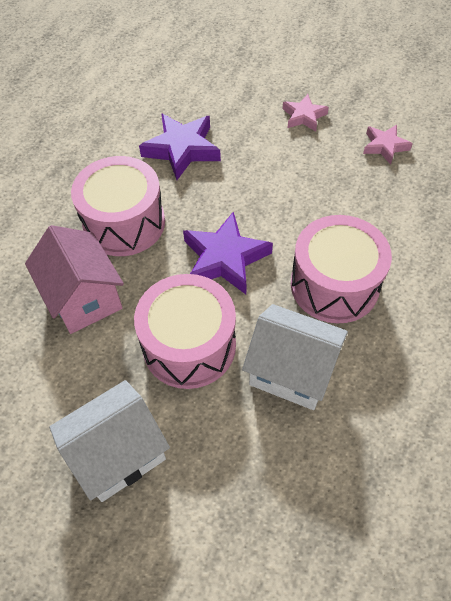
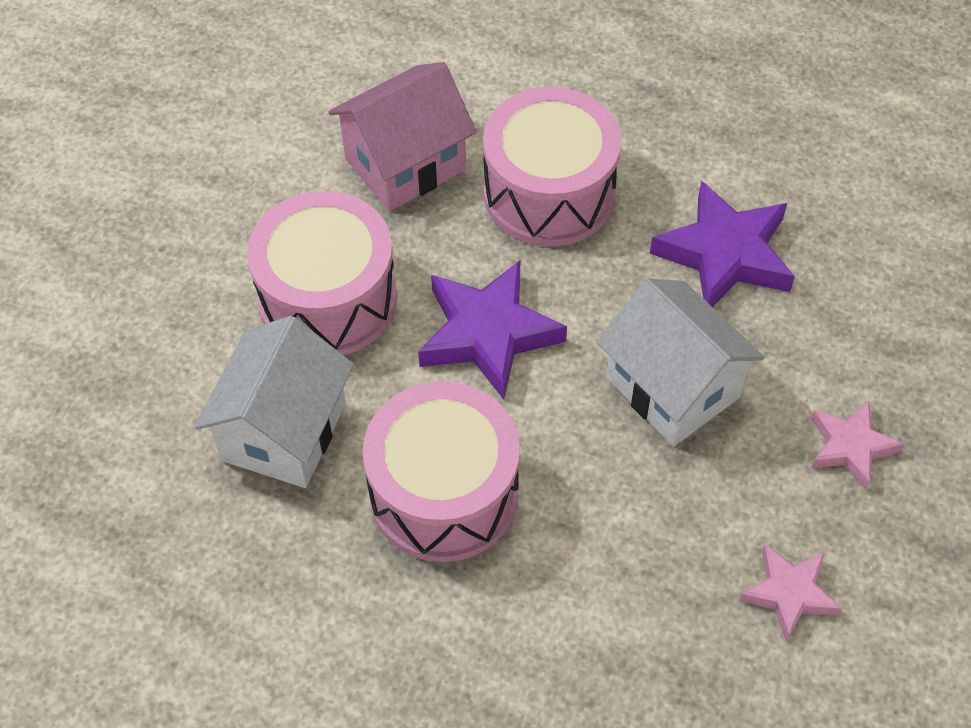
camera: 85 degrees right, 0 degrees up
white house [49,380,170,502] -> white house moved to [597,278,765,446]

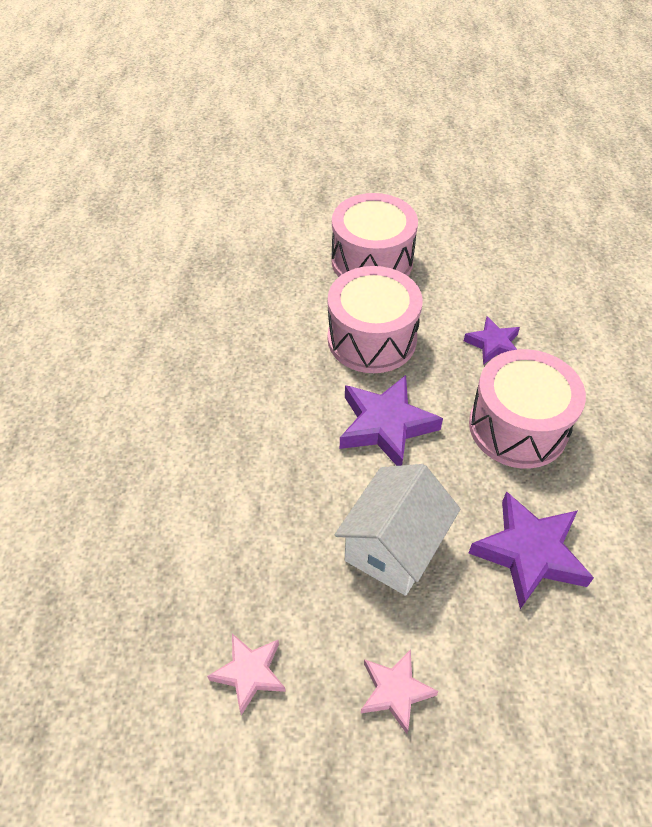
camera: 70 degrees right, 5 degrees down
white house [195,316,354,488] -> none
pink house [328,62,476,211] -> purple star [464,316,520,365]
pink drum [362,381,520,562] -> pink drum moved to [331,193,418,277]

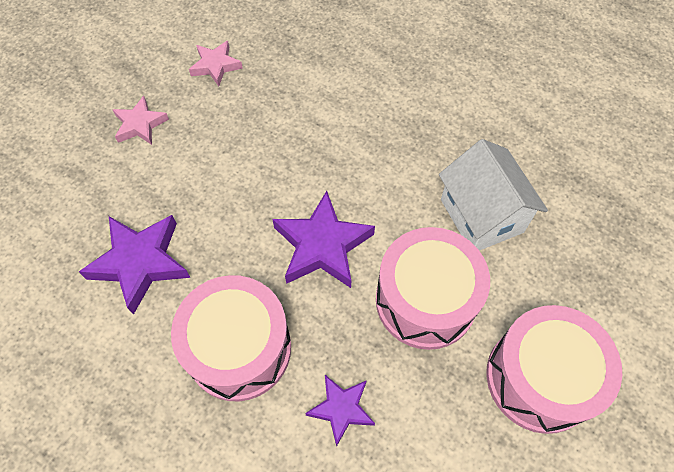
camera: 125 degrees right, 10 degrees up
white house [334,464,460,596] -> white house moved to [439,139,548,251]

